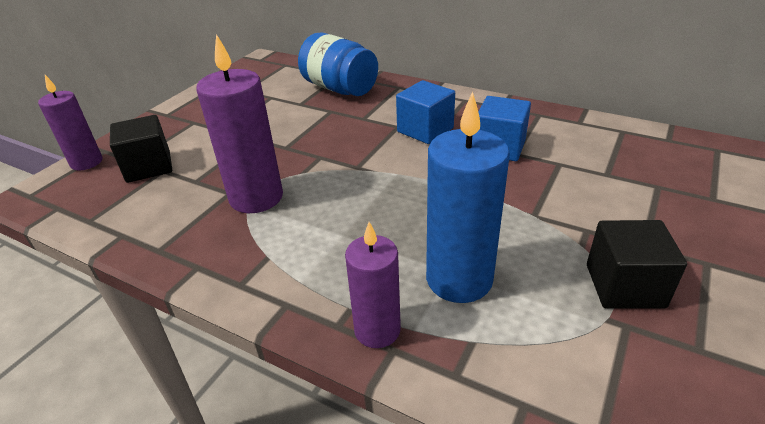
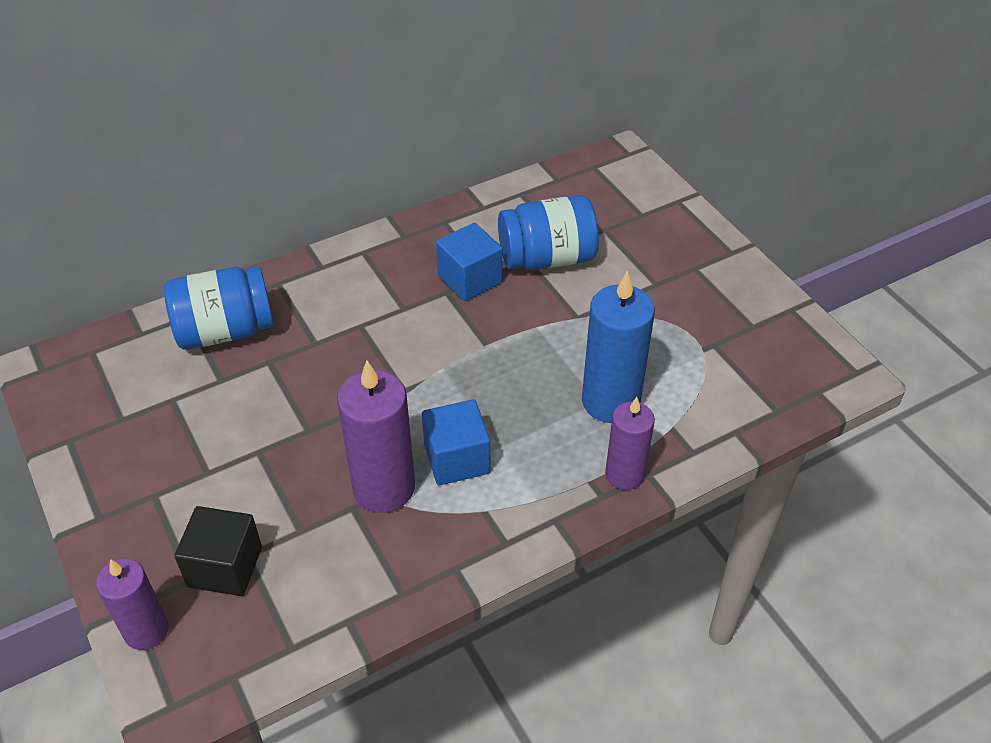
camera: 60 degrees left, 10 degrees up
blue cube [396,80,455,144] -> blue cube moved to [422,399,490,485]
black cube [587,220,687,309] -> none
none -> blue jar [498,195,599,270]

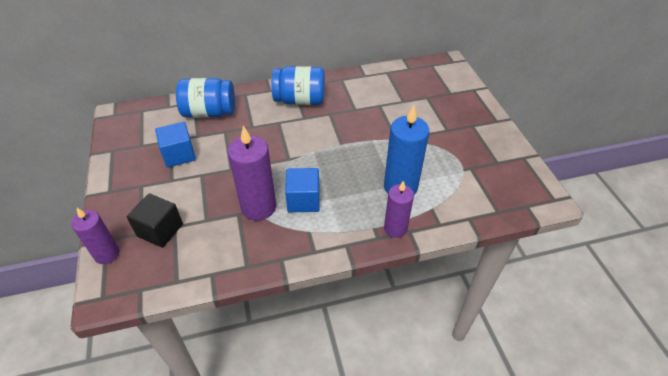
camera: 15 degrees right, 0 degrees up
blue cube [436,223,503,301] -> blue cube moved to [155,122,196,168]
blue jar [498,195,599,270] -> blue jar moved to [272,66,325,105]

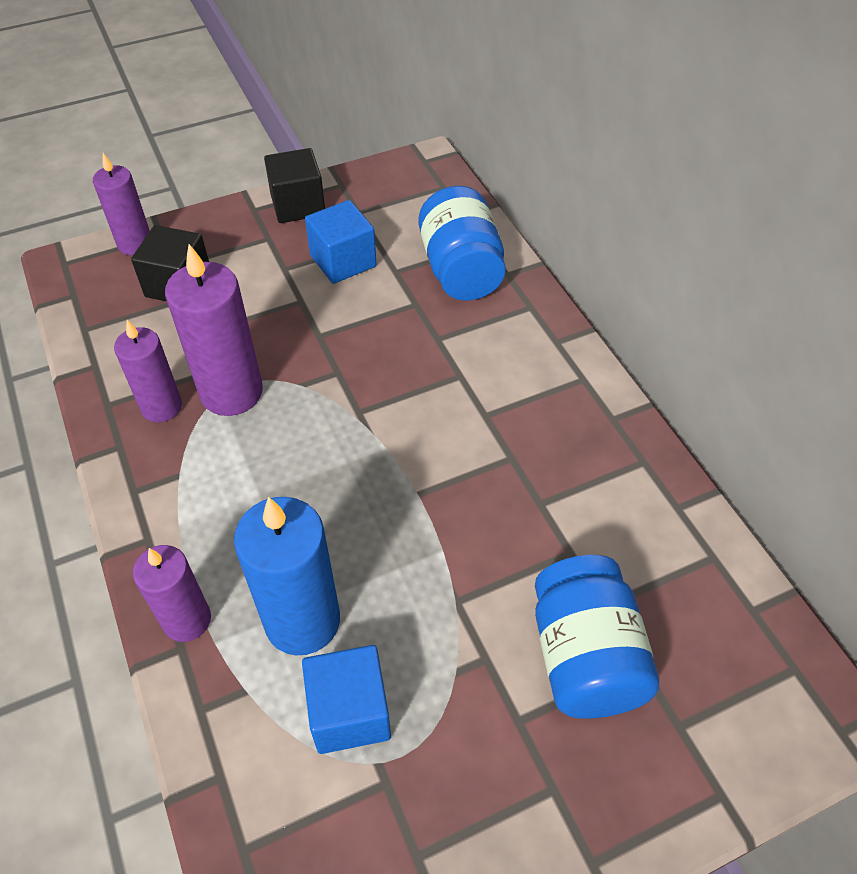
camera: 80 degrees right, 5 degrees up
blue jar [272,66,325,105] -> blue jar moved to [535,555,659,719]
blue cube [285,168,320,212] -> blue cube moved to [302,645,391,754]
none -> purple candle [114,320,182,422]
none -> black cube [264,148,325,223]

